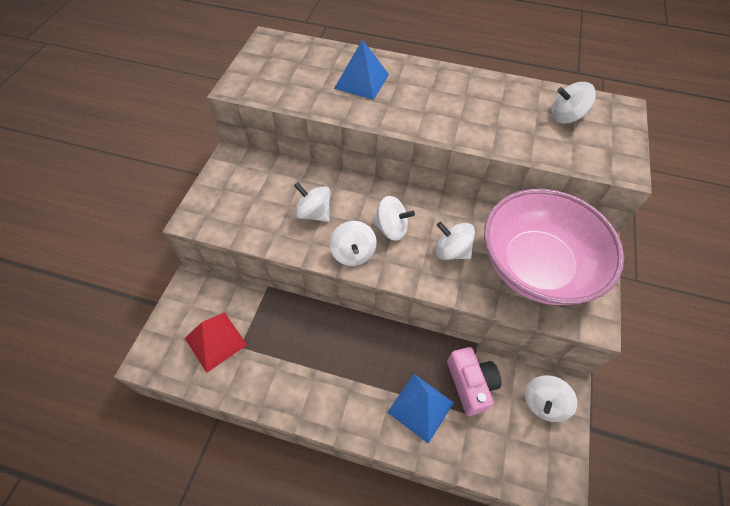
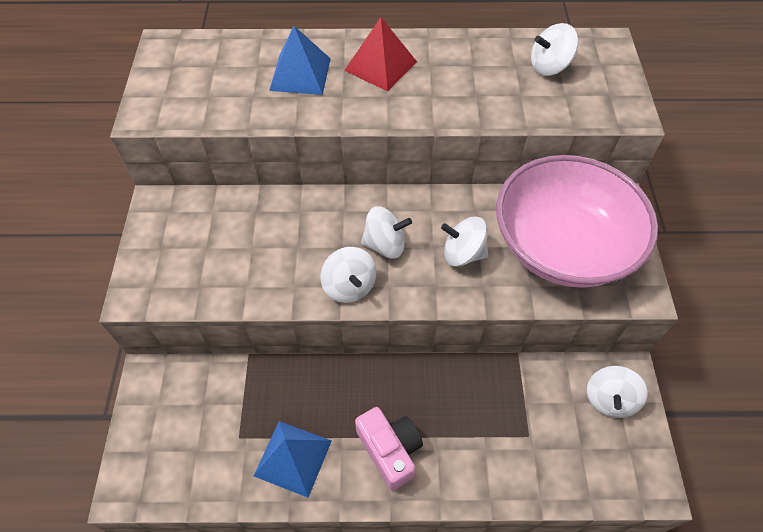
camera: 15 degrees left, 0 degrees up
red pyramid [185,312,247,373] -> red pyramid moved to [344,17,417,92]
white spinning top [294,182,330,222] -> none
blue pyramid [387,374,454,444] -> blue pyramid moved to [254,421,332,498]
pink camera [447,347,502,416] -> pink camera moved to [355,407,423,491]

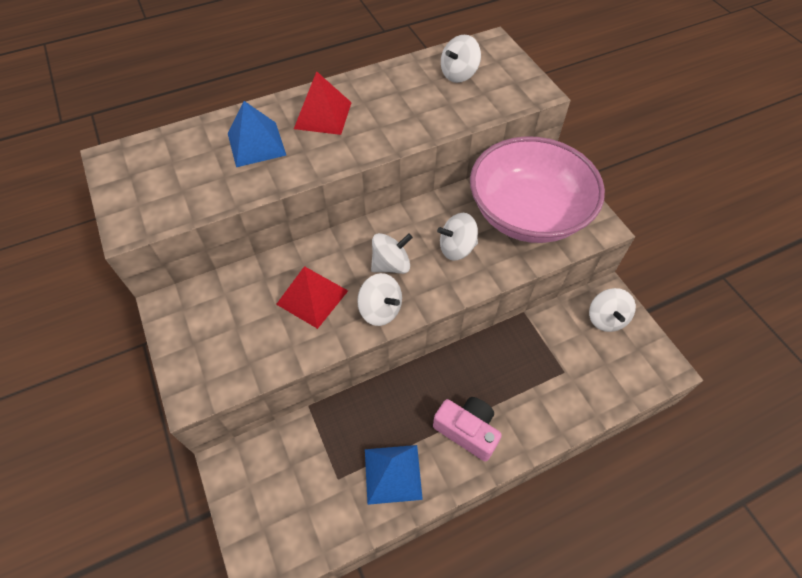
camera: 25 degrees left, 0 degrees up
none -> red pyramid [276,266,348,329]

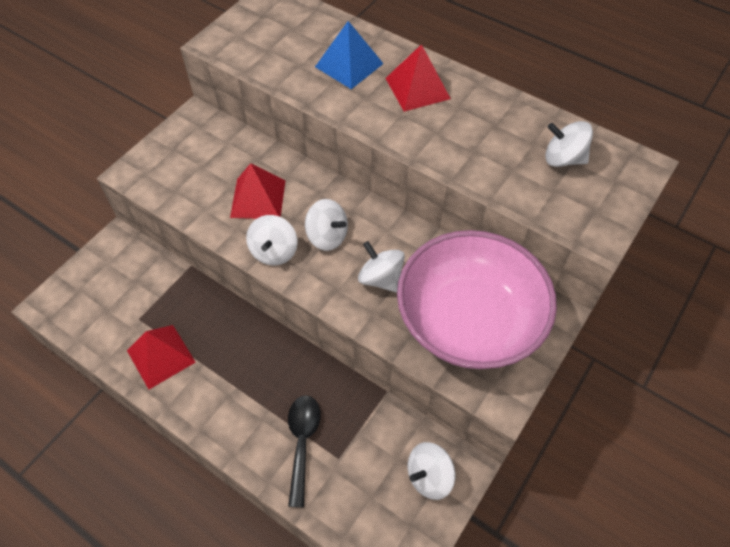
camera: 60 degrees right, 0 degrees up
blue pyramid [365,445,423,505] -> red pyramid [127,325,196,389]
pink camera [433,397,502,461] -> none
none -> black spoon [288,395,321,507]

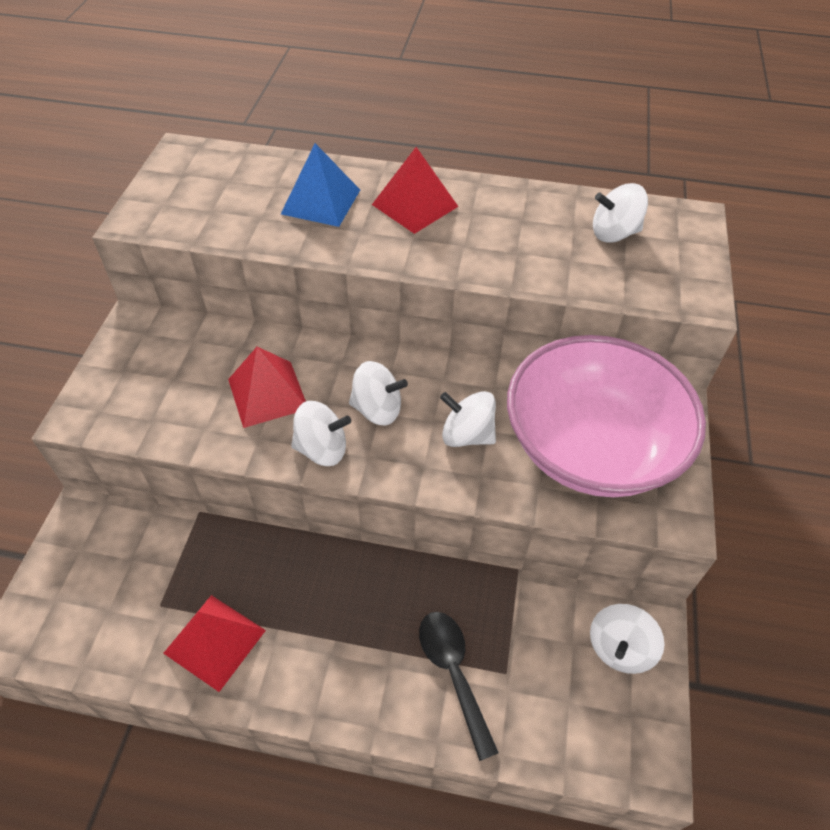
camera: 25 degrees left, 5 degrees down
white spinning top [246,215,298,265] -> white spinning top turned 75 degrees counterclockwise [291,401,351,466]

